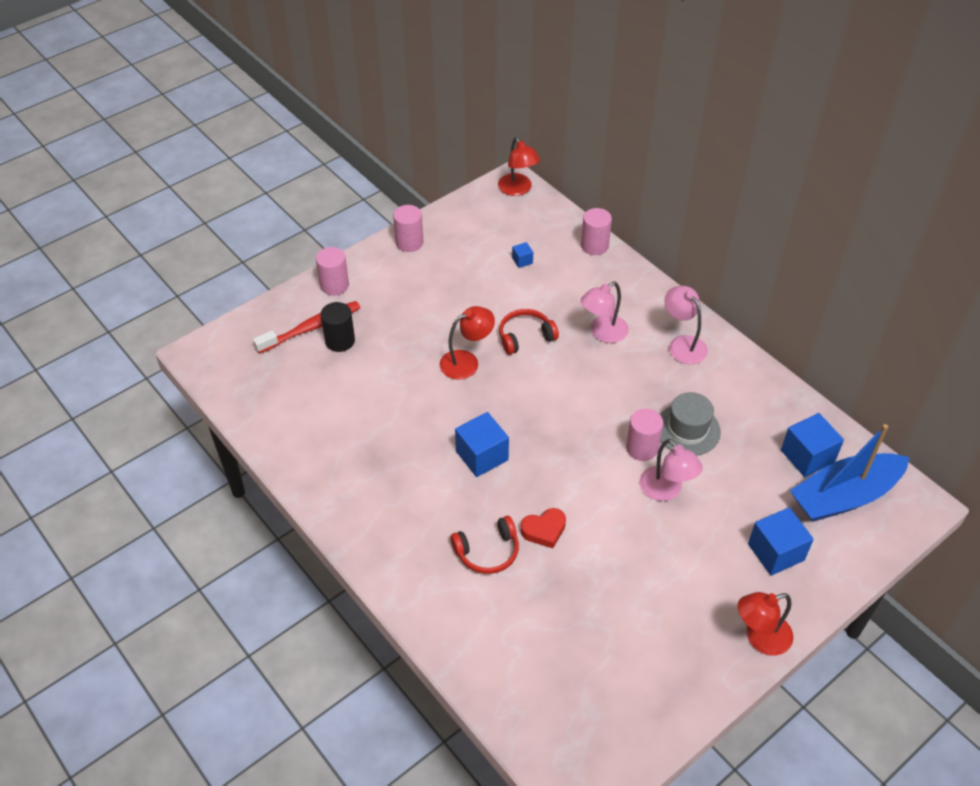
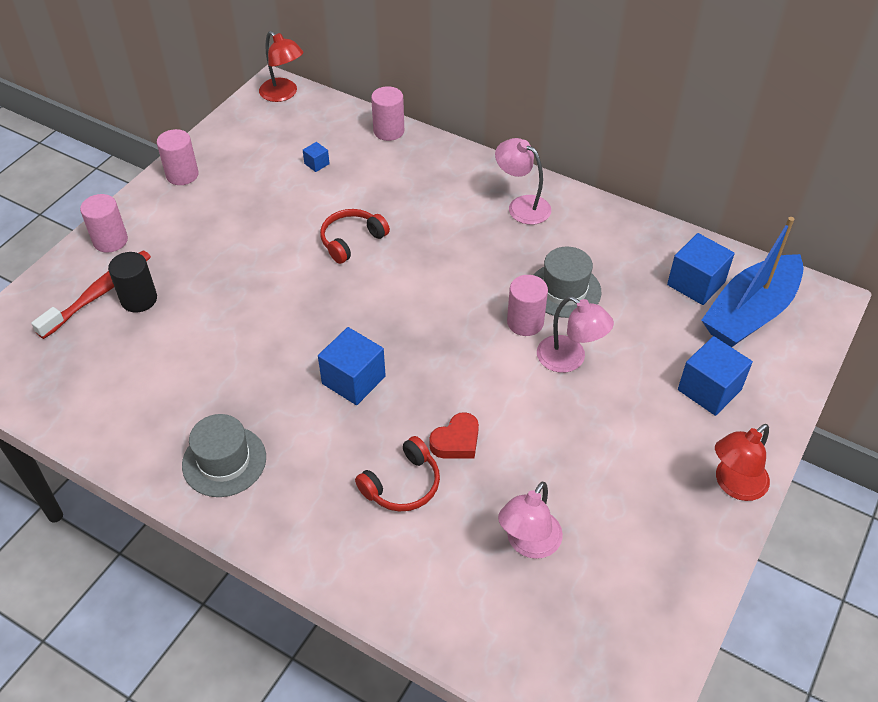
camera: 20 degrees left, 0 degrees up
red lamp [440,306,495,380] -> none
pink lamp [580,282,629,343] -> pink lamp moved to [498,482,563,559]
none -> grey hat [182,414,266,497]

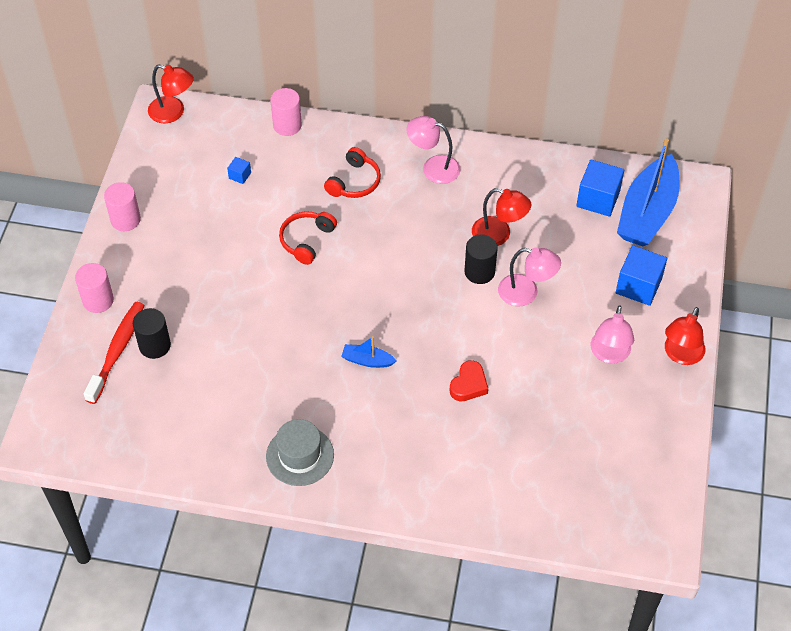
camera: 20 degrees left, 5 degrees up
blue cube [318,327,386,405] -> blue boat [341,336,396,368]
red headphones [355,436,440,512] -> red headphones moved to [324,147,381,198]
pink lamp [498,482,563,559] -> pink lamp moved to [591,306,634,364]
pink cylinder [507,275,548,336] -> black cylinder [464,234,497,284]
grey hat [534,247,601,318] -> red lamp [472,188,532,246]

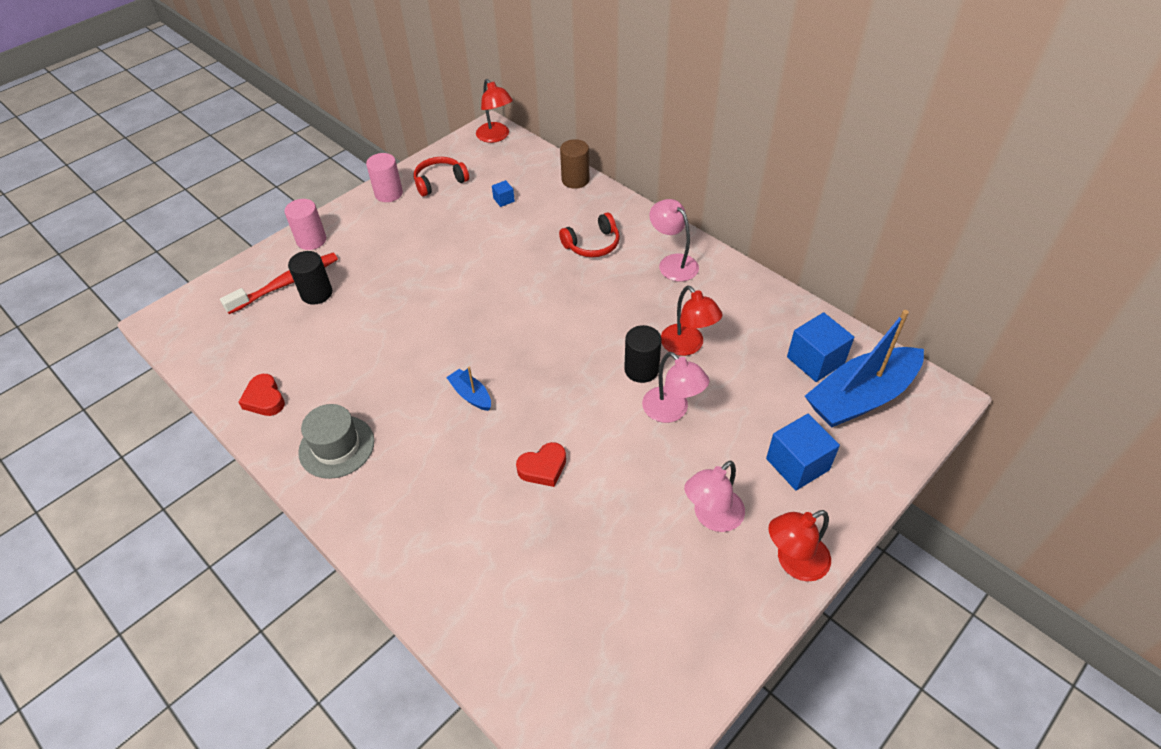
camera: 35 degrees right, 5 degrees down
pink cylinder [270,88,302,136] -> brown cylinder [560,139,589,189]
red headphones [279,211,337,265] -> red headphones moved to [414,157,469,197]
none -> red heart [238,374,285,416]

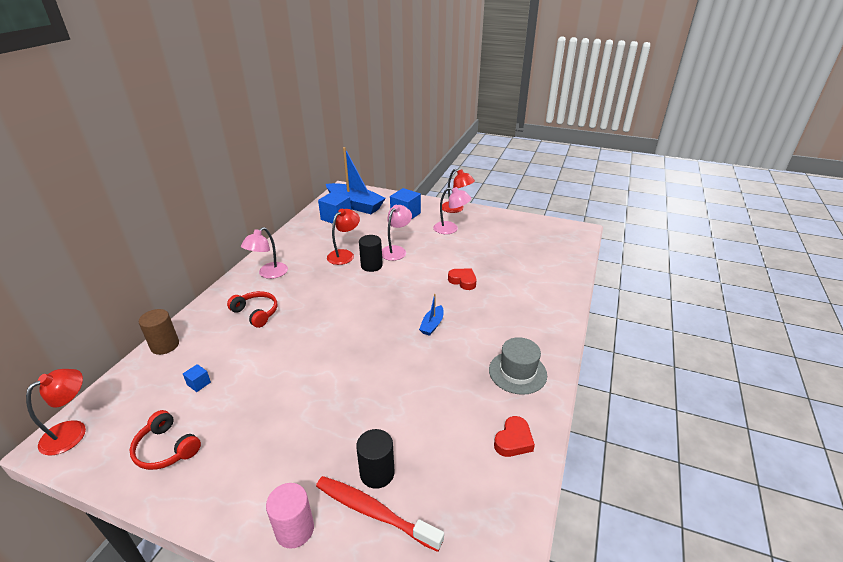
camera: 115 degrees left, 15 degrees down
pink cylinder [366,153,403,202] -> none

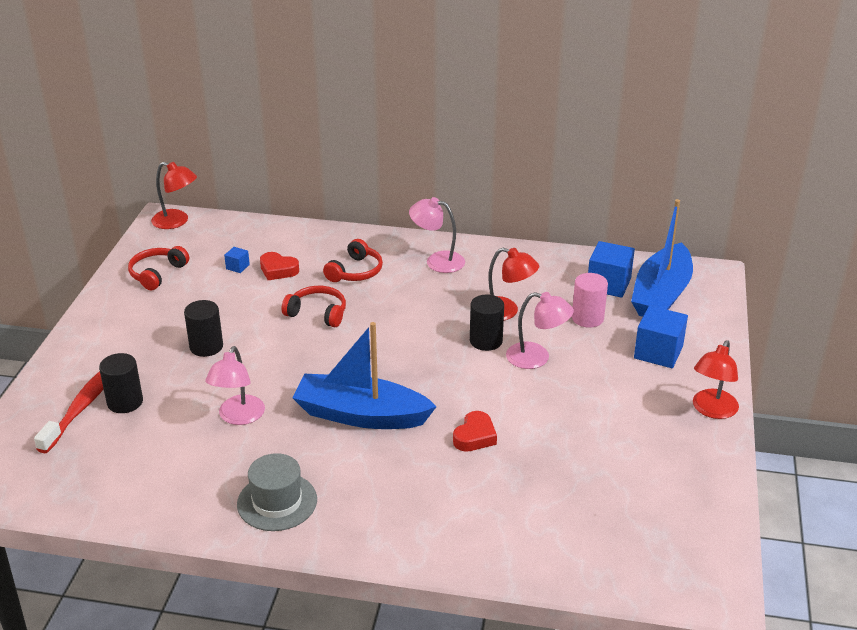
camera: 80 degrees right, 0 degrees up
brown cylinder [139,309,179,355] -> none
pink cylinder [266,483,314,549] -> pink cylinder moved to [572,273,608,328]
blue boat [419,294,443,336] -> blue boat [292,322,437,429], size x2.29
pink lamp [433,187,471,234] -> pink lamp moved to [205,346,265,425]
red heart [494,416,535,457] -> red heart moved to [260,252,299,280]
none -> black cylinder [184,300,223,357]
none -> red headphones [282,286,346,327]

